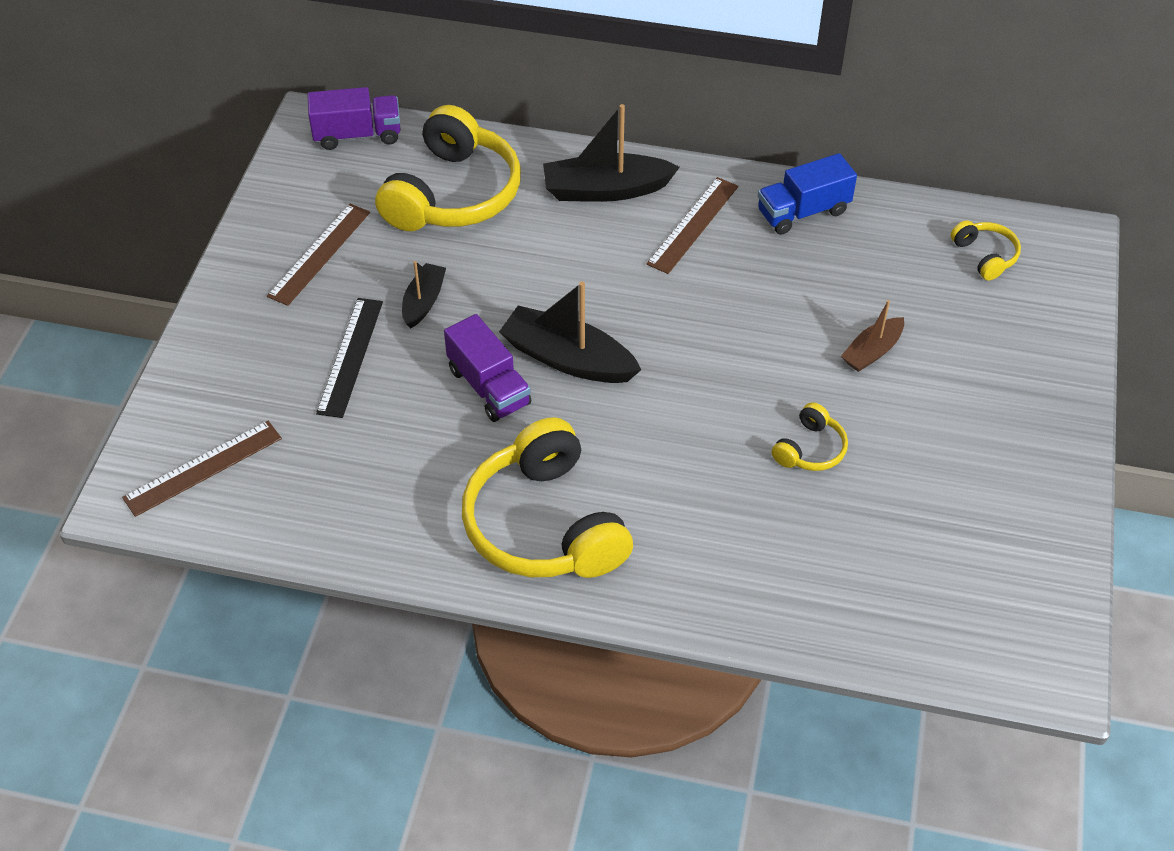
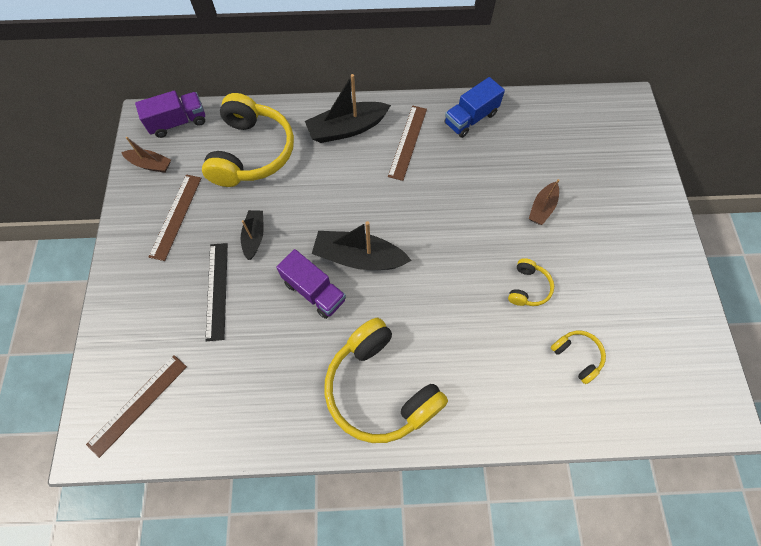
camera: 15 degrees left, 15 degrees up
yellow headphones [951,220,1021,280] -> yellow headphones moved to [550,331,606,384]
none -> brown boat [121,137,171,173]

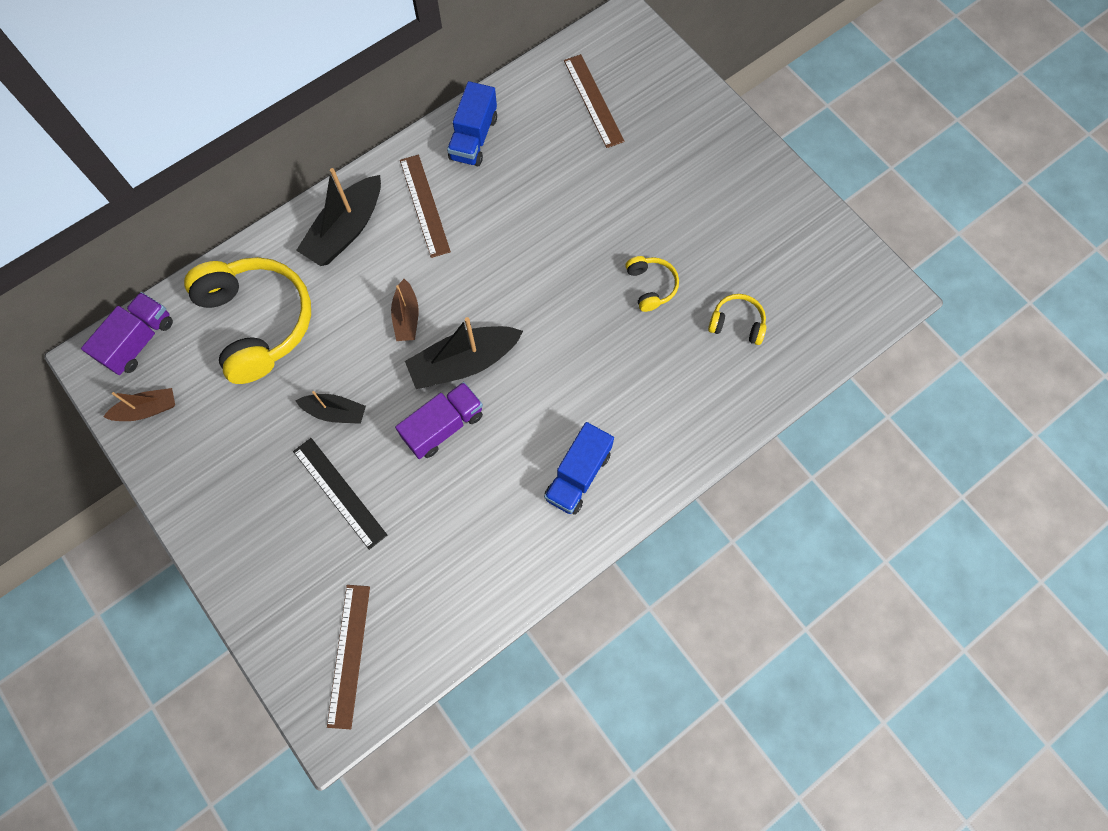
camera: 35 degrees left, 5 degrees up
brown ruler [149,174,202,261] -> brown ruler moved to [564,54,625,148]
black boat [241,210,264,260] -> black boat turned 135 degrees clockwise [296,391,366,424]
purple truck [276,249,346,319] -> purple truck turned 45 degrees counterclockwise [395,382,483,459]
yellow headphones [324,318,448,443] -> blue truck [544,422,614,515]
brown boat [529,179,560,225] -> brown boat moved to [391,279,419,341]

